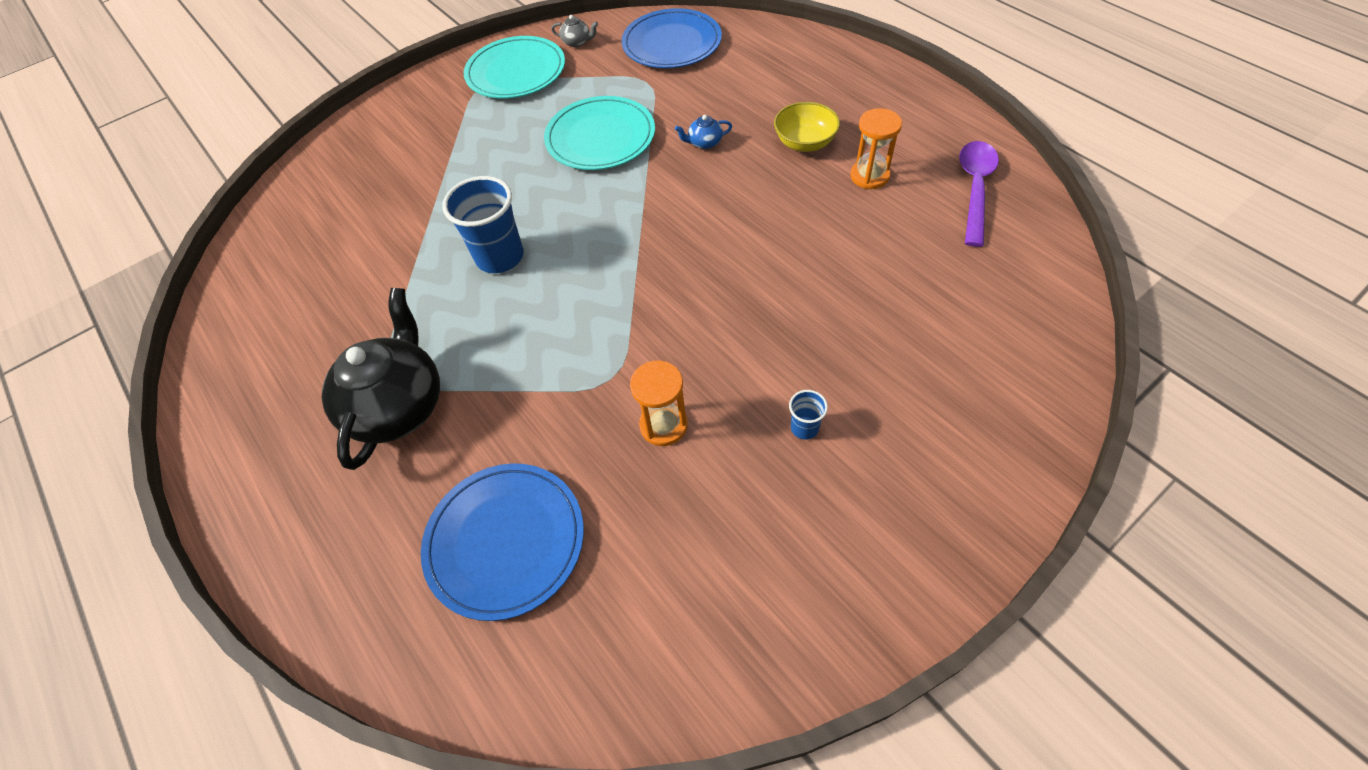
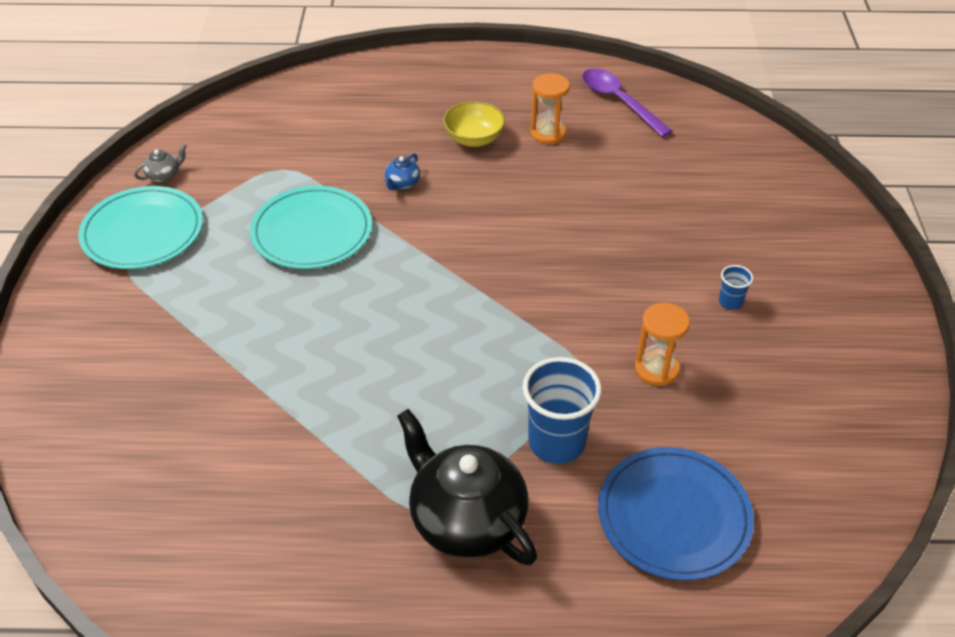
camera: 55 degrees left, 10 degrees down
blue cup [442,176,524,273] -> blue cup moved to [523,357,602,464]
blue plate [622,8,722,68] -> none

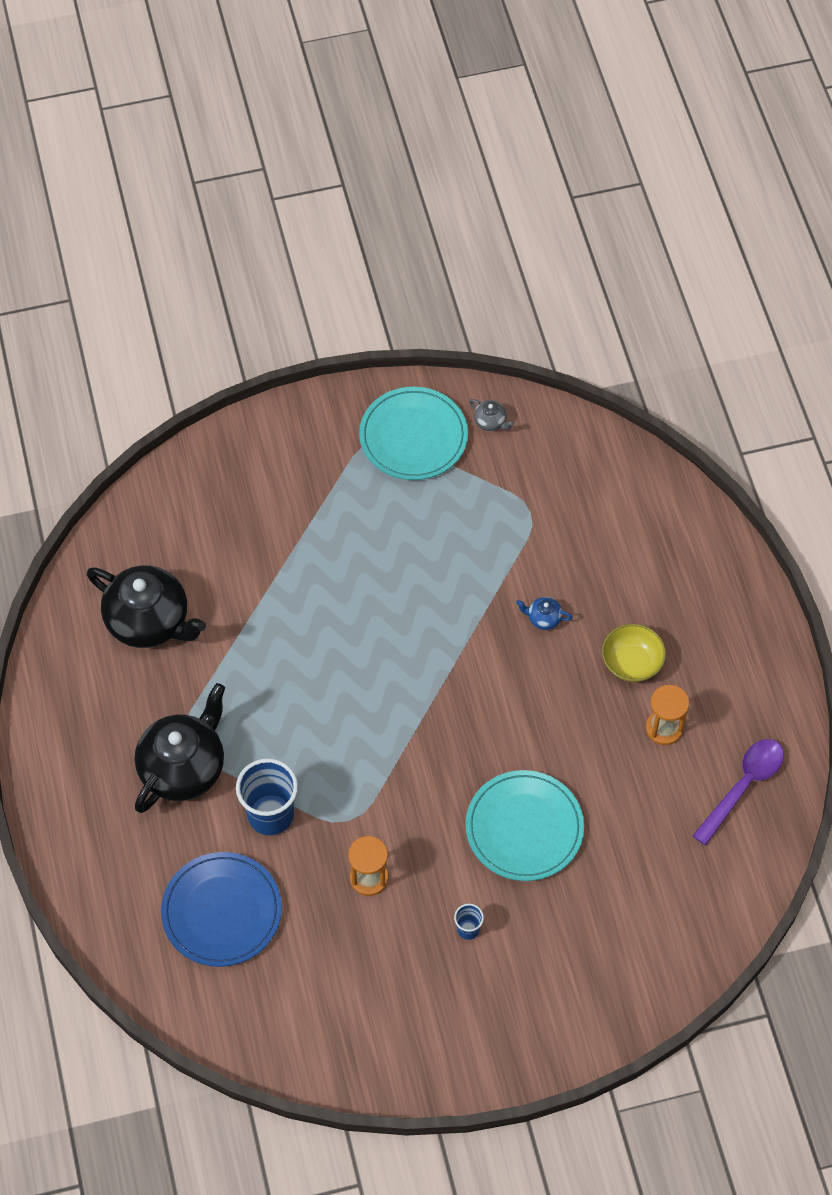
camera: 75 degrees right, 15 degrees up
turquoise plate [250,186,372,269] -> turquoise plate moved to [465,770,584,881]
none -> black teapot [87,566,206,648]

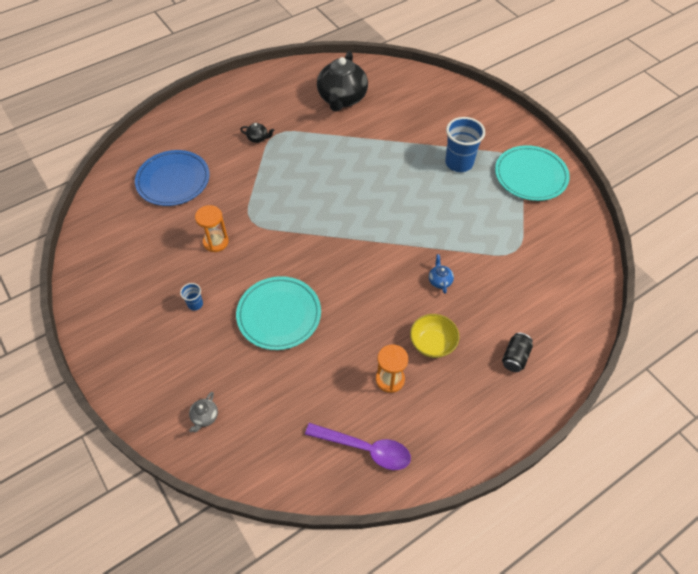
camera: 70 degrees right, 5 degrees down
black teapot [135,683,225,813] -> black teapot [240,123,274,143], size x0.40
blue cup [236,758,298,835] -> blue cup moved to [445,117,485,172]
grey teapot [469,399,514,431] -> grey teapot moved to [189,392,218,432]
none -> black can [502,333,533,372]

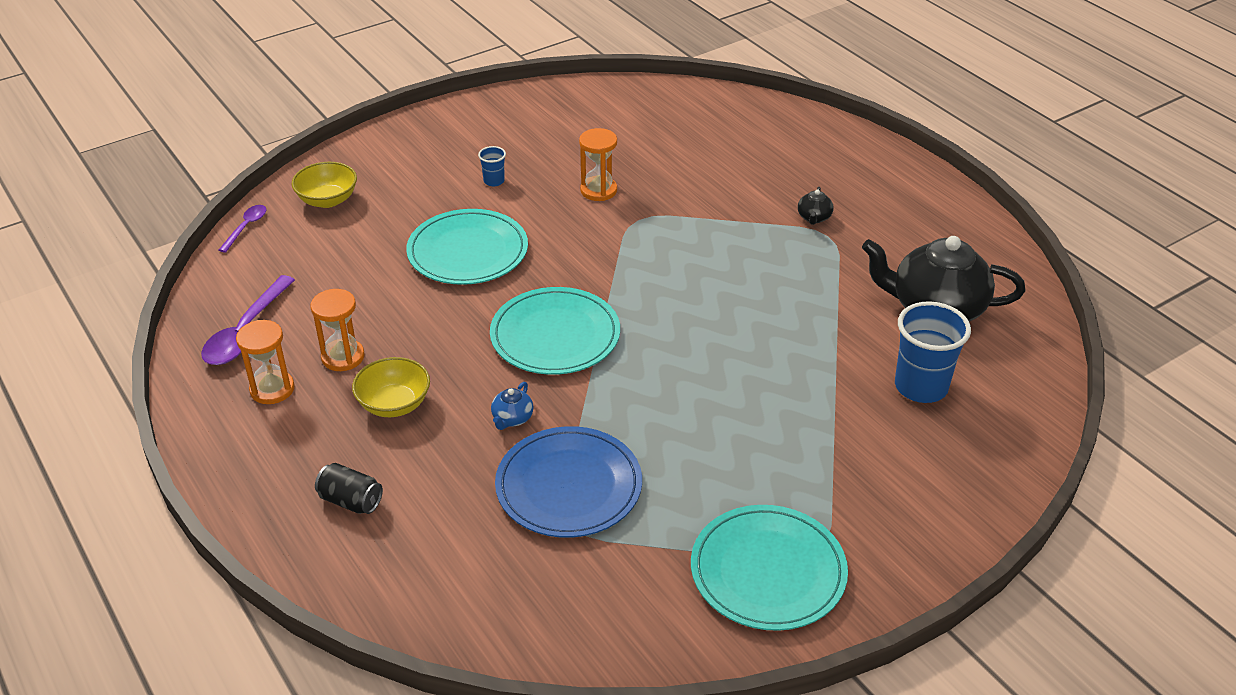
camera: 90 degrees right, 15 degrees down
blue plate [135,150,210,206] -> blue plate moved to [495,426,642,538]
grey teapot [189,392,218,432] -> yellow bowl [291,162,357,208]
blue teapot [429,254,454,294] -> blue teapot turned 120 degrees clockwise [491,382,534,430]
blue cup [445,117,485,172] -> blue cup moved to [895,301,971,403]
none -> purple spoon [219,205,267,253]
none -> orange hourglass [236,320,294,404]
none -> turquoise plate [490,287,620,375]

